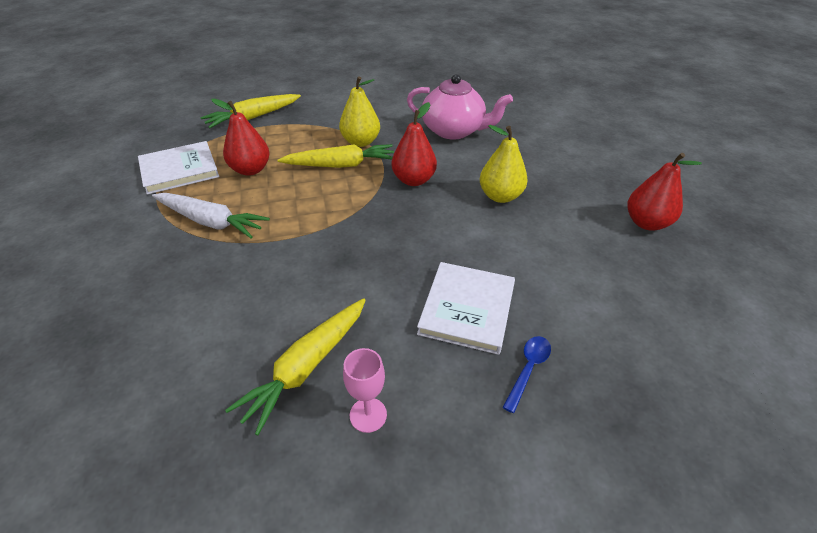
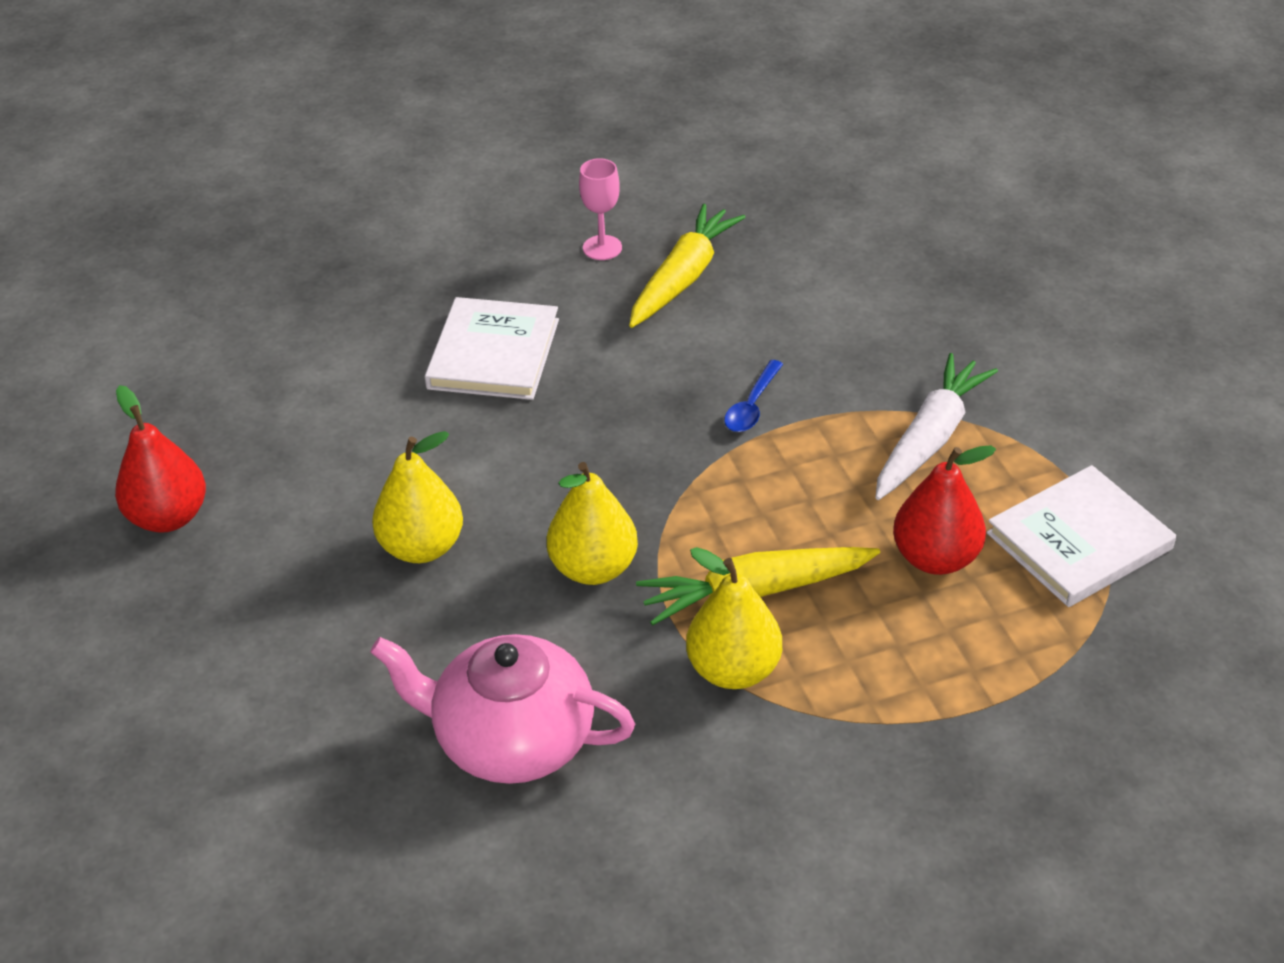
camera: 175 degrees right, 0 degrees up
white carrot [152,193,270,238] -> white carrot turned 105 degrees clockwise [875,353,998,500]
yellow carrot [201,94,301,128] -> none
red pear [392,102,437,186] -> yellow pear [547,462,638,585]
blue spoon [502,336,551,413] -> blue spoon moved to [724,360,783,432]

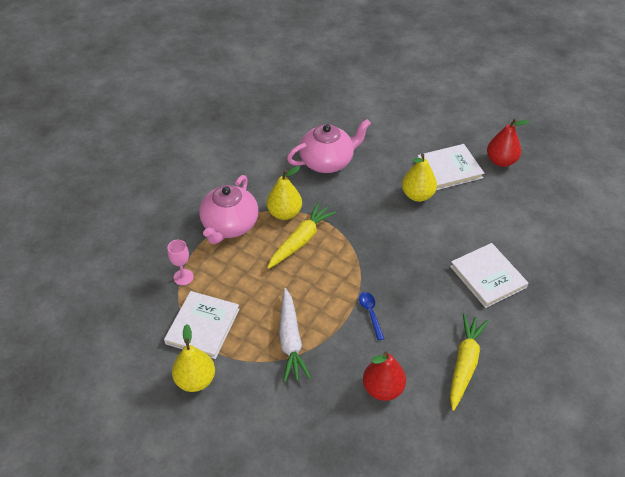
camera: 140 degrees right, 5 degrees up
yellow pear [547,462,638,585] -> yellow pear moved to [172,324,215,392]
pink goblet [579,158,622,260] -> pink goblet moved to [167,240,194,285]
yellow carrot [629,204,746,328] -> yellow carrot turned 150 degrees counterclockwise [450,314,488,411]
red pear [893,446,996,575] -> red pear moved to [363,352,406,401]
none -> pink teapot [199,175,259,244]
none -> white book [417,144,484,190]

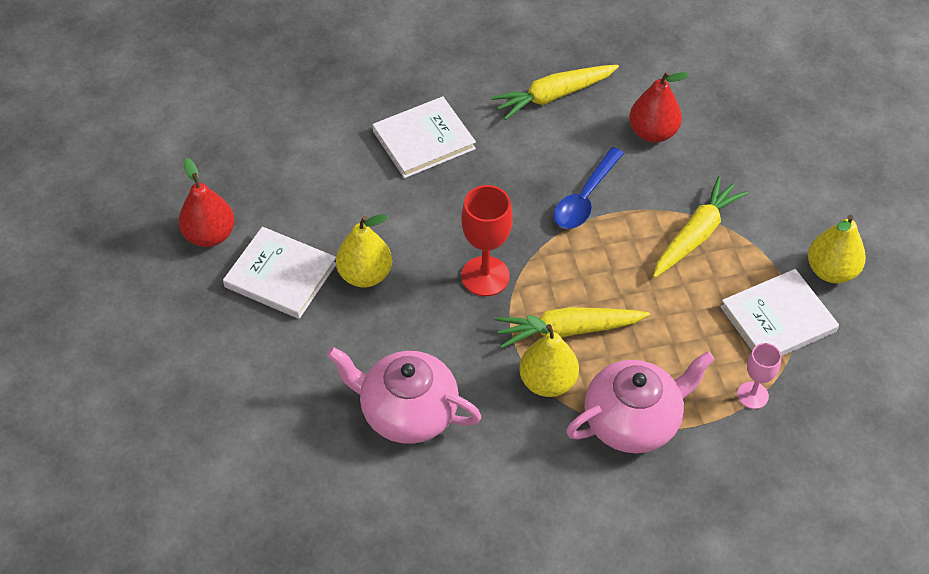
camera: 135 degrees left, 5 degrees up
white carrot [279,288,311,382] -> yellow carrot [653,176,748,278]
blue spoon [359,292,384,340] -> blue spoon [554,147,624,229], size x1.59
white book [450,243,528,308] -> white book turned 45 degrees clockwise [372,96,476,178]
none -> red goblet [461,185,513,296]

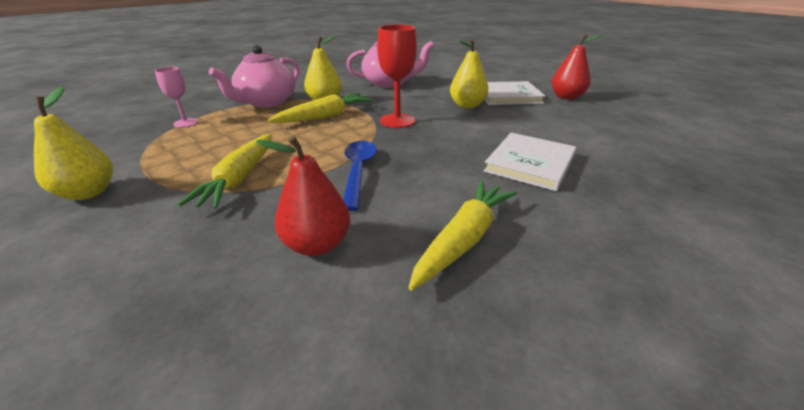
camera: 150 degrees right, 20 degrees down
white book [720,269,839,356] -> none

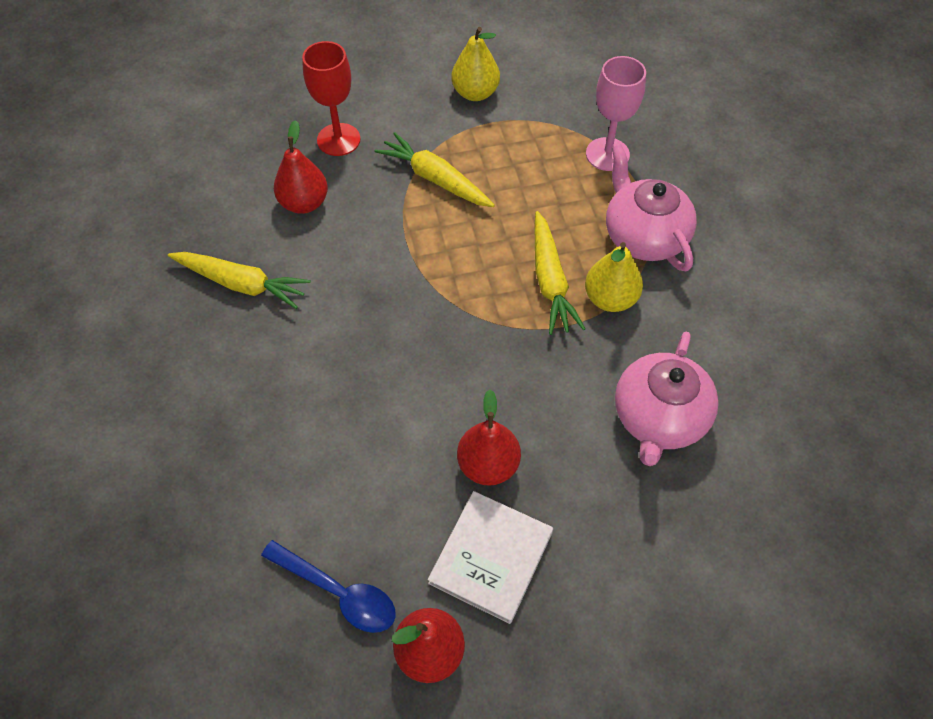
camera: 120 degrees right, 25 degrees up
pink goblet [155,67,198,128] -> pink goblet [586,56,646,171], size x1.65
blue spoon [343,141,377,211] -> blue spoon moved to [261,540,396,633]
red goblet [377,25,417,128] -> red goblet moved to [302,41,361,156]
yellow carrot [408,181,517,290] -> yellow carrot turned 45 degrees counterclockwise [168,252,311,309]
yellow pear [450,39,488,109] -> red pear [457,389,521,486]
white book [484,133,577,191] -> none

